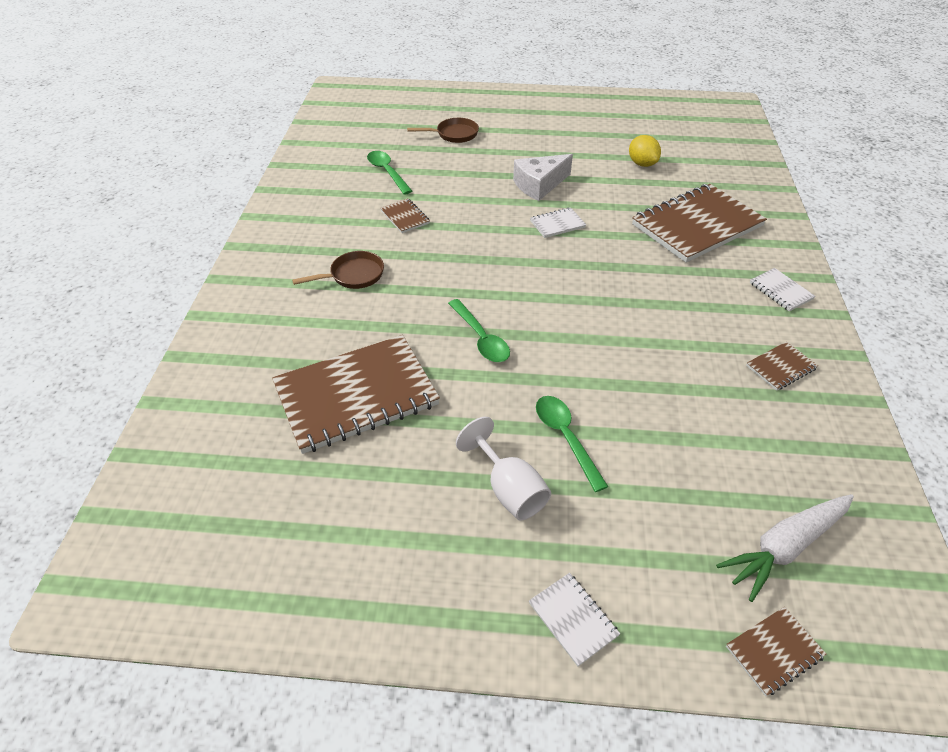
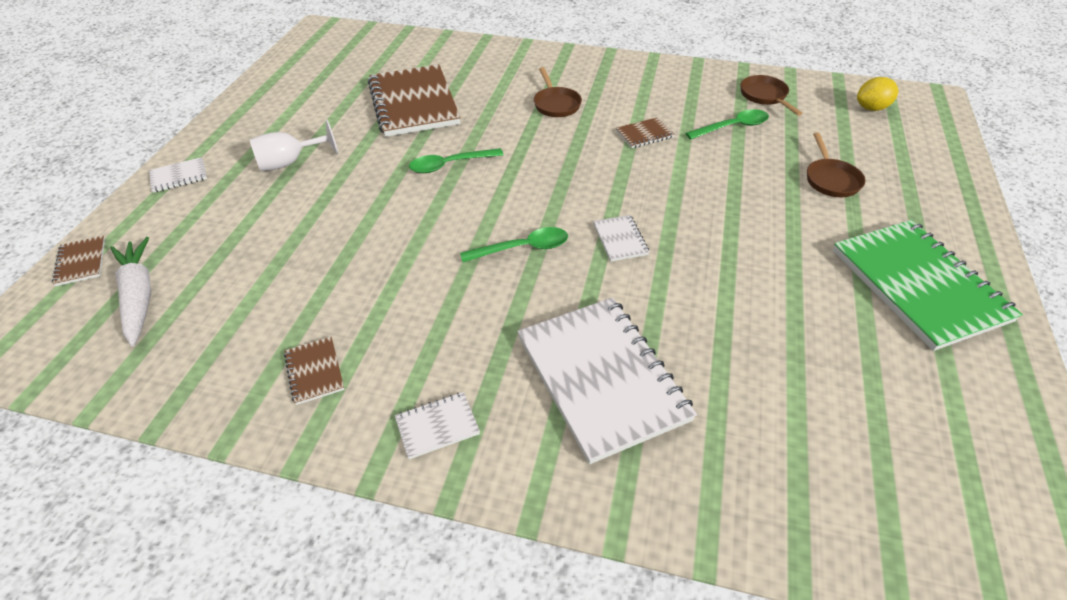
camera: 100 degrees right, 0 degrees up
white cheese [513,154,573,201] -> none
green spoon [536,396,608,492] -> green spoon moved to [460,227,568,262]
yellow lemon [629,135,661,167] -> yellow lemon moved to [857,77,898,111]
brown notebook [632,184,767,263] -> white notebook [517,297,697,464]
none -> brown pan [740,75,803,116]
none -> green notebook [833,220,1023,351]

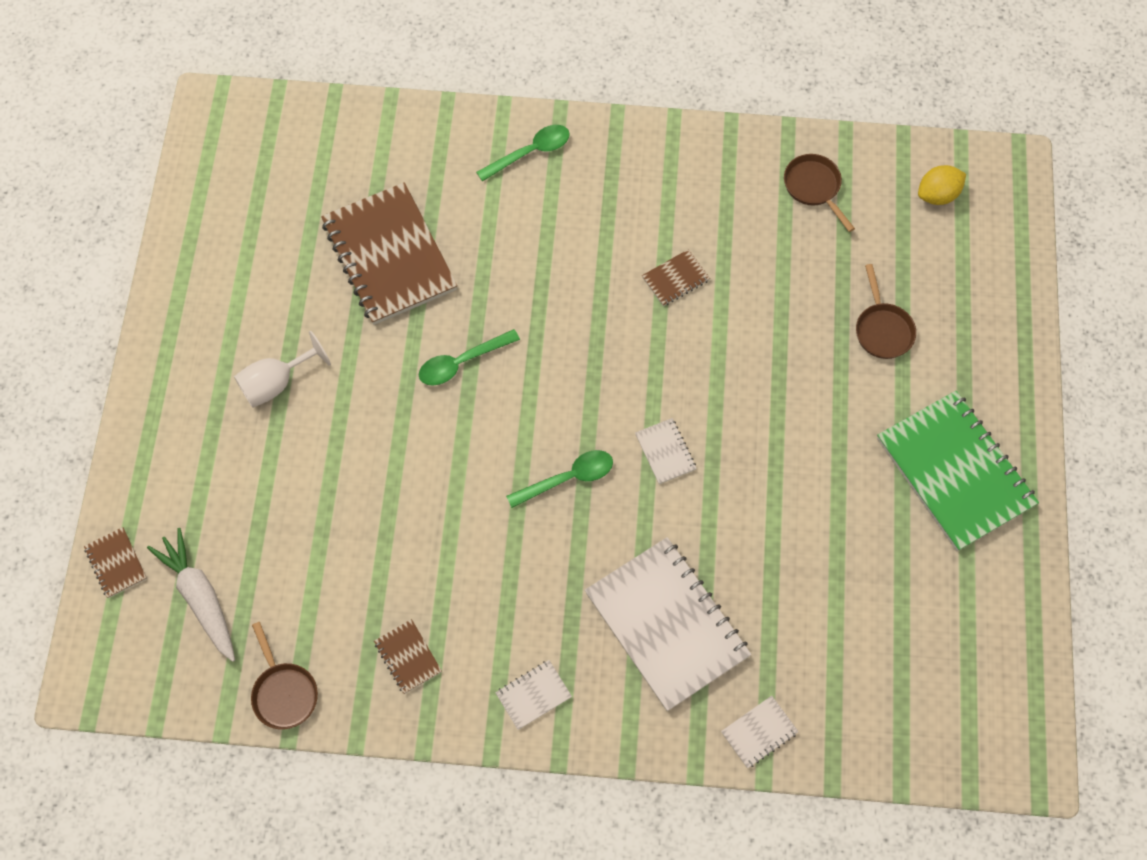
camera: 10 degrees left, 20 degrees up
white notebook [149,157,207,193] -> white notebook moved to [721,696,799,768]
brown pan [534,67,582,117] -> brown pan moved to [251,622,318,729]
green spoon [686,109,769,140] -> green spoon moved to [476,125,570,182]

